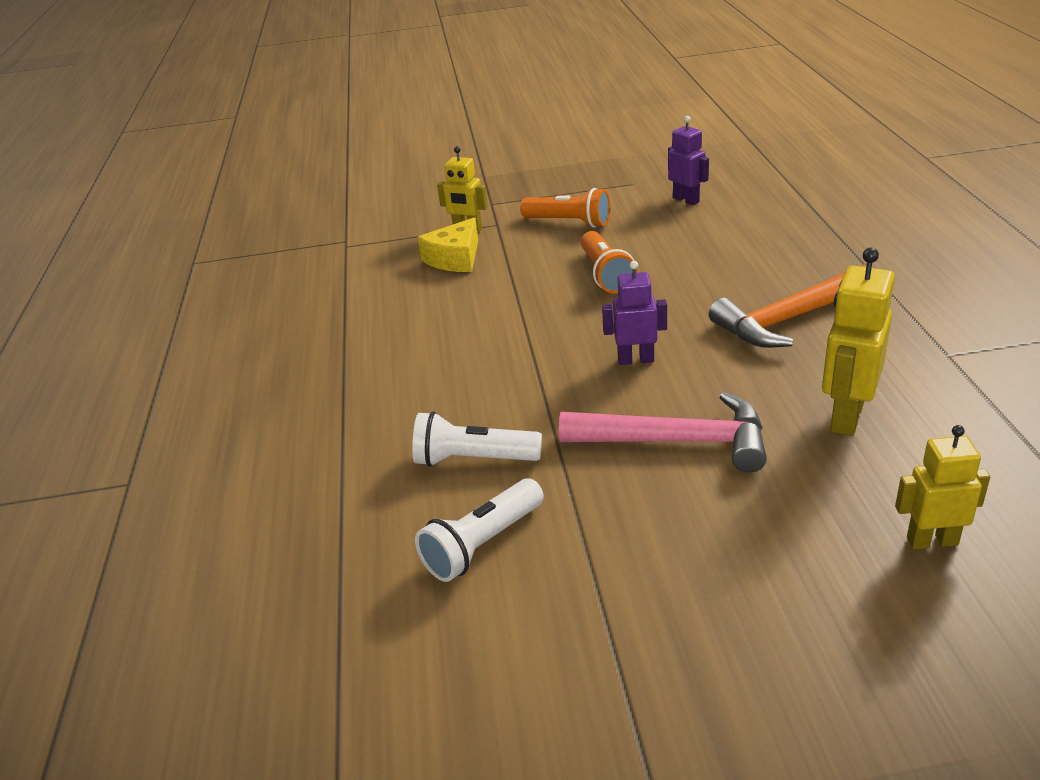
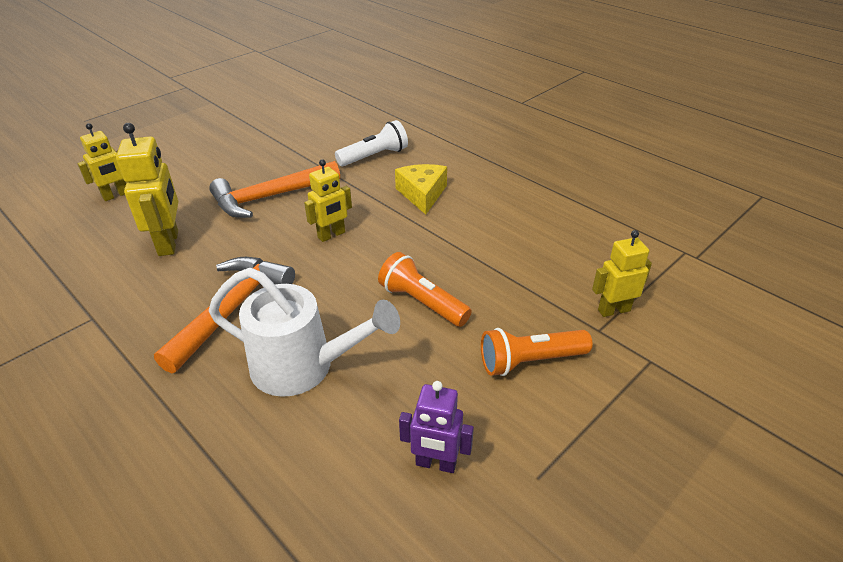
camera: 140 degrees right, 5 degrees up
white flashlight [415,478,544,582] -> none
yellow cheese [417,217,478,272] -> yellow cheese moved to [395,164,447,215]
pink hammer [559,392,767,472] -> orange hammer [209,161,340,218]
purple robot [602,261,667,365] -> yellow robot [304,159,352,242]
none -> white watering can [209,268,400,397]

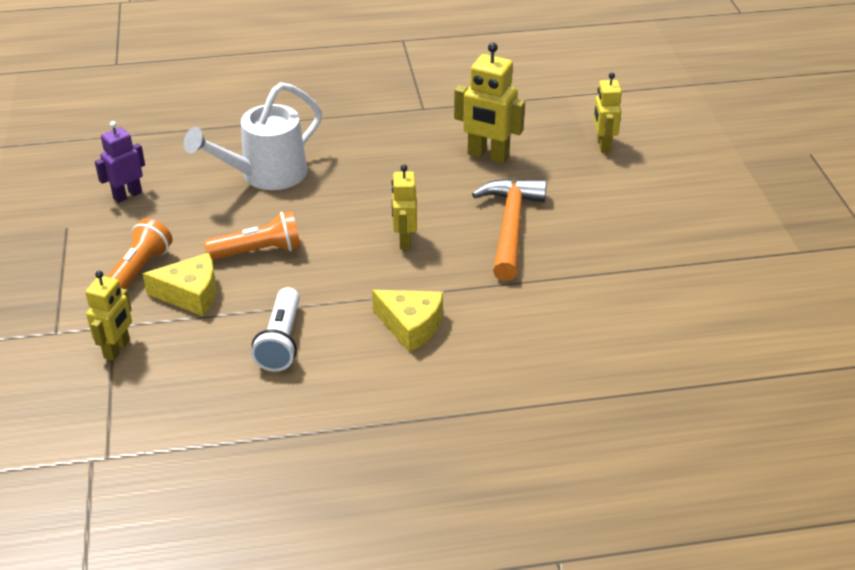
camera: 125 degrees right, 0 degrees up
orange hammer [154,257,295,373] -> none
white flashlight [335,120,408,166] -> white flashlight moved to [251,287,300,372]
none -> yellow cheese [143,253,216,316]

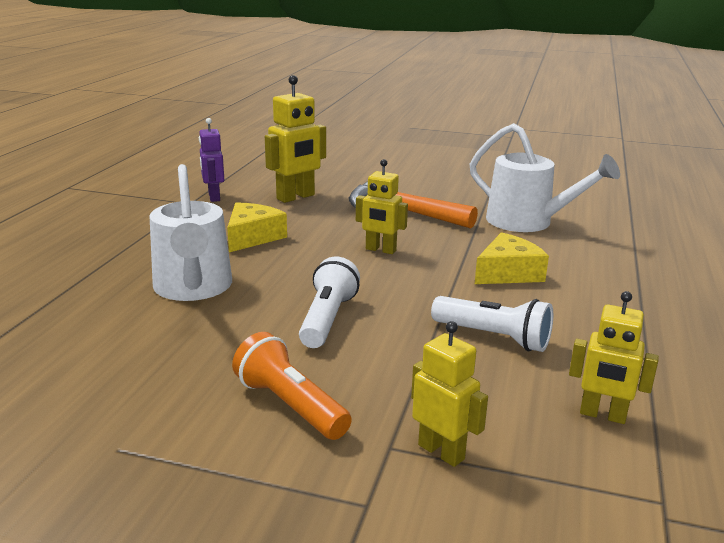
camera: 65 degrees left, 15 degrees down
purple robot [95,121,145,203] -> purple robot moved to [199,118,224,202]
yellow cheese [143,253,216,316] -> yellow cheese moved to [227,202,287,252]
orange flashlight [204,211,301,260] -> white flashlight [299,257,360,348]
yellow robot [593,72,622,153] -> yellow robot moved to [569,291,659,424]
none -> white watering can [469,123,620,232]

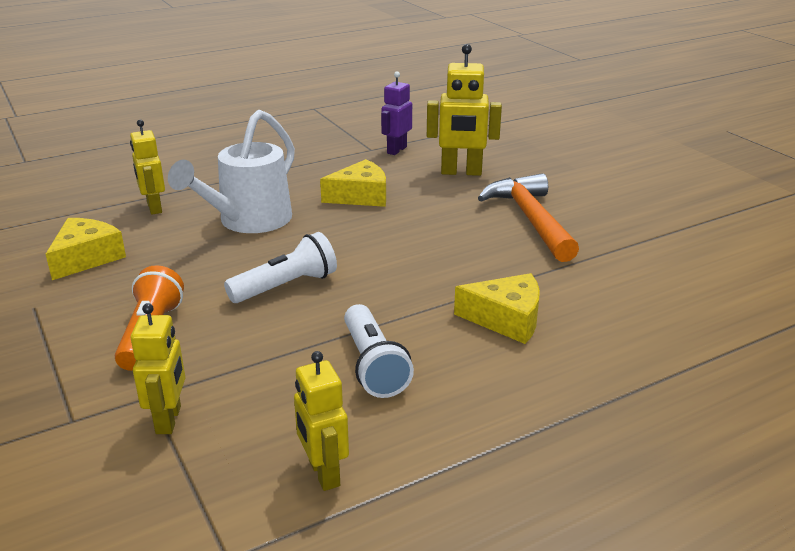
camera: 45 degrees right, 5 degrees up
yellow robot [356,159,408,254] -> yellow robot moved to [130,120,165,215]
white watering can [469,123,620,232] -> none
none -> yellow cheese [46,218,126,280]

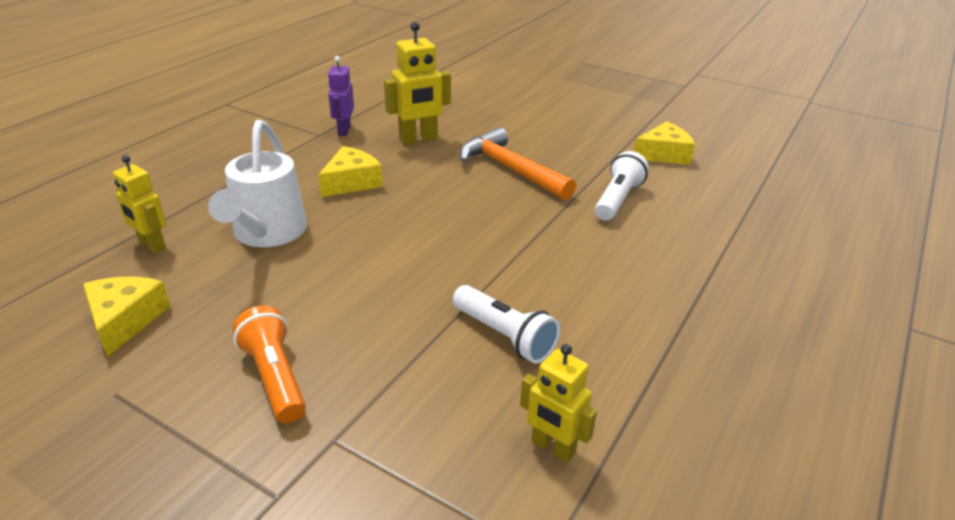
camera: 30 degrees left, 5 degrees up
yellow robot [131,303,186,434] -> none
white flashlight [224,232,337,303] -> white flashlight moved to [595,151,649,221]
yellow cheese [454,273,540,344] -> yellow cheese moved to [634,121,695,165]

